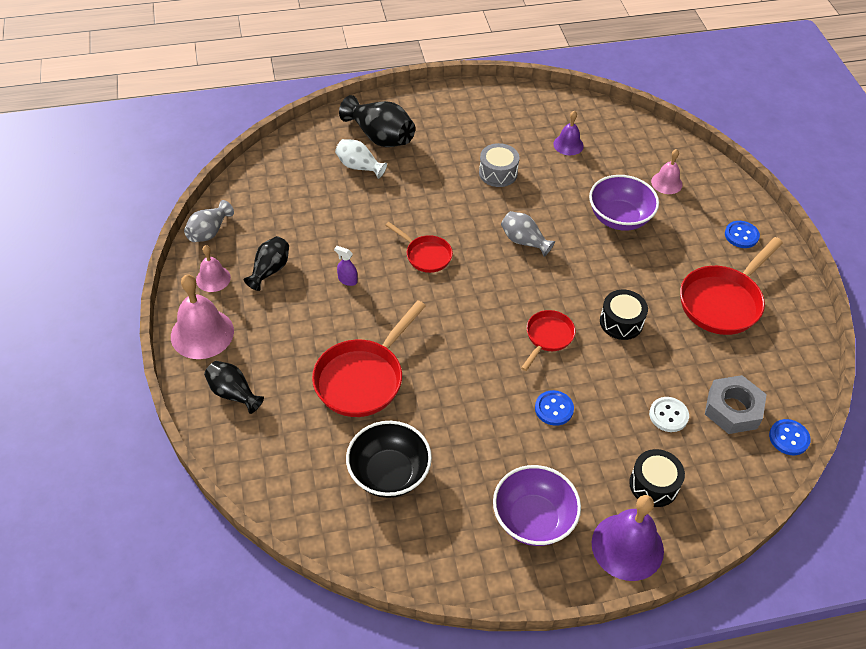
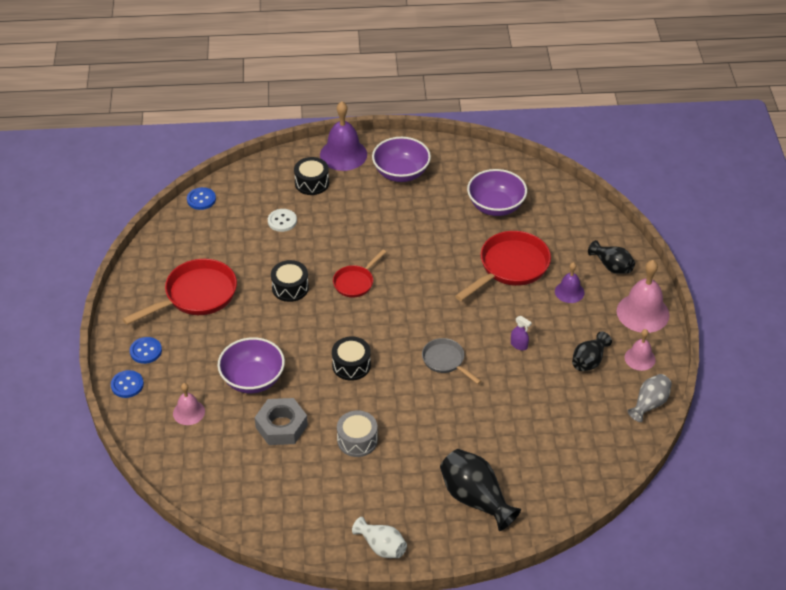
camera: 170 degrees left, 5 degrees down
white vase [335,139,387,179] -> white vase moved to [352,517,407,558]
black bowl [346,421,432,498] -> purple bowl [467,169,527,216]
red pan [385,222,453,273] -> grey pan [422,338,481,384]
grey vase [501,211,555,257] -> black drum [332,337,371,381]
blue button [535,390,574,426] -> blue button moved to [111,370,144,398]
purple bell [553,111,584,155] -> purple bell moved to [555,262,585,303]
grey nut [705,375,767,434] -> grey nut moved to [255,398,308,445]

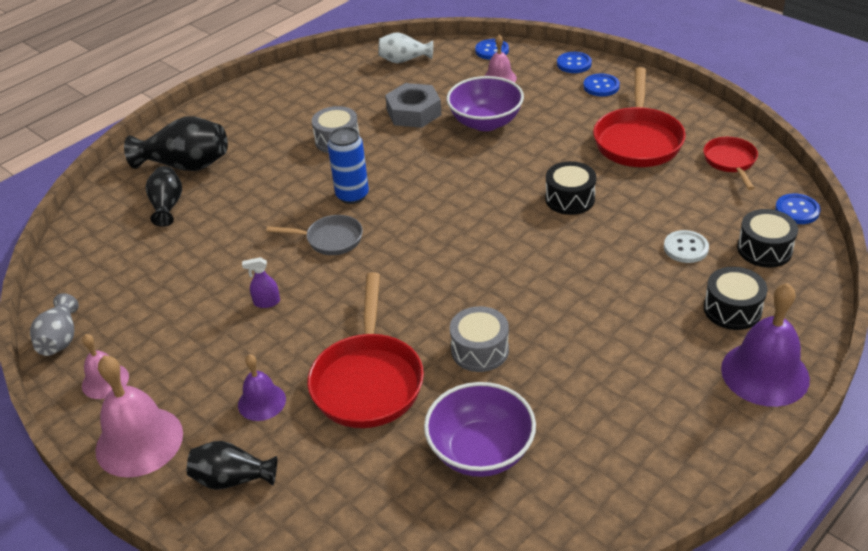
camera: 140 degrees right, 5 degrees down
black drum [332,337,371,381] -> black drum moved to [737,209,798,267]
red pan [333,249,386,298] -> red pan moved to [703,137,758,190]
white vase [352,517,407,558] -> white vase moved to [378,32,433,63]
purple bowl [372,137,431,182] -> none
black vase [572,331,612,371] -> black vase moved to [145,166,182,227]
none -> blue can [328,127,369,204]
none -> grey drum [450,306,509,372]
none -> blue button [475,39,509,60]

